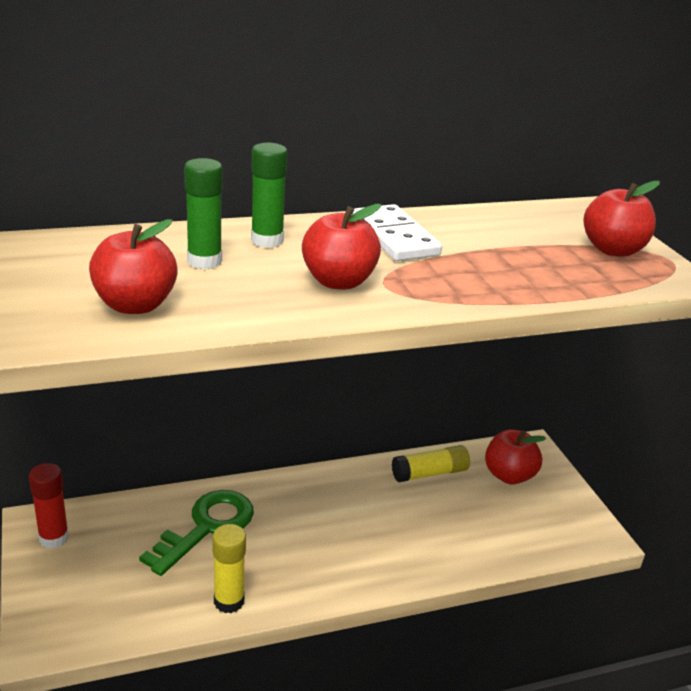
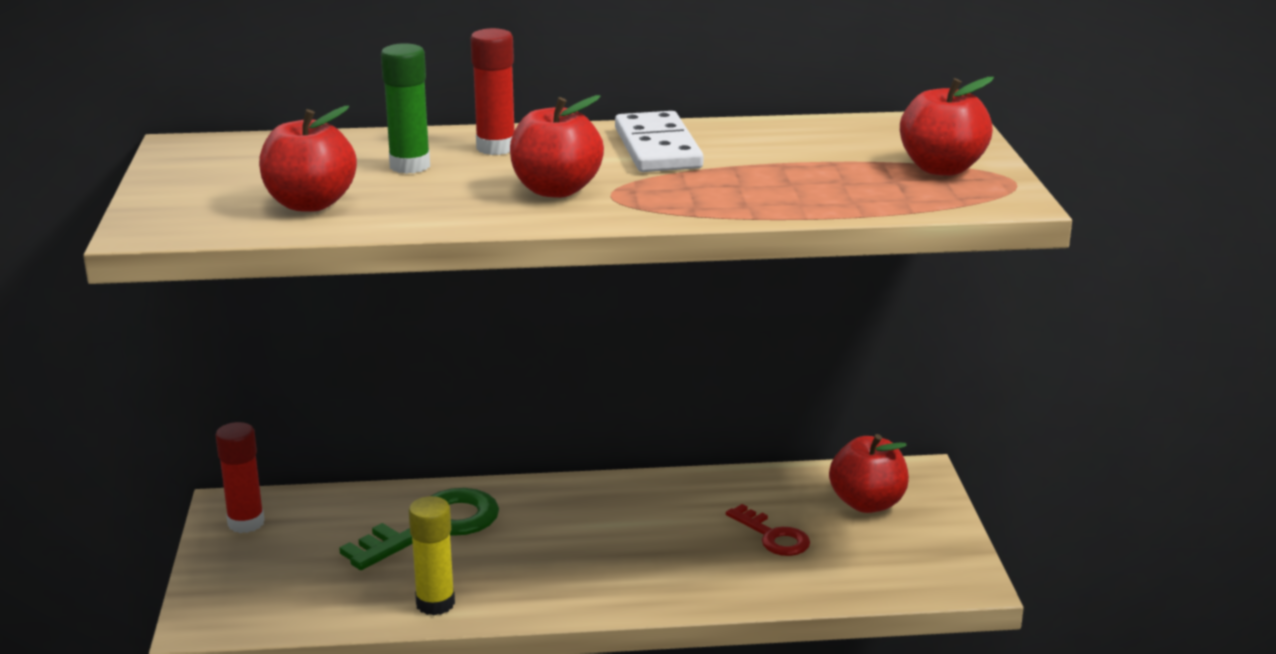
camera: 15 degrees right, 5 degrees down
green glue stick [251,143,288,248] -> red glue stick [470,28,515,155]
yellow glue stick [392,445,470,482] -> none
none -> red key [726,504,810,556]

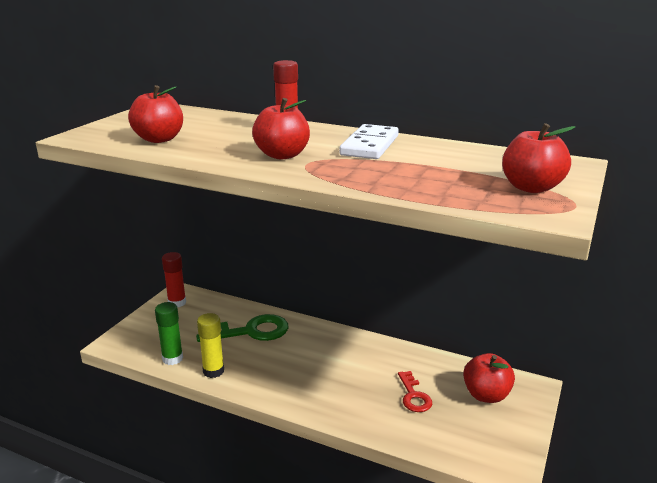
camera: 30 degrees right, 0 degrees up
green glue stick [381,43,430,174] -> green glue stick moved to [155,302,183,365]

